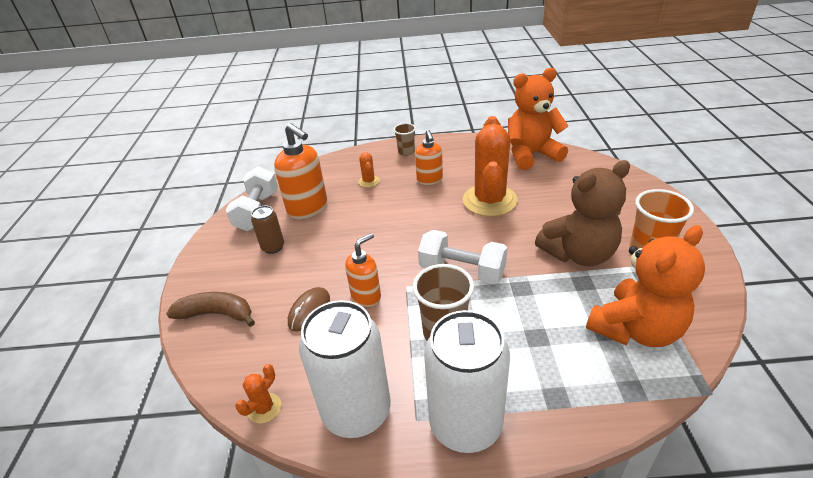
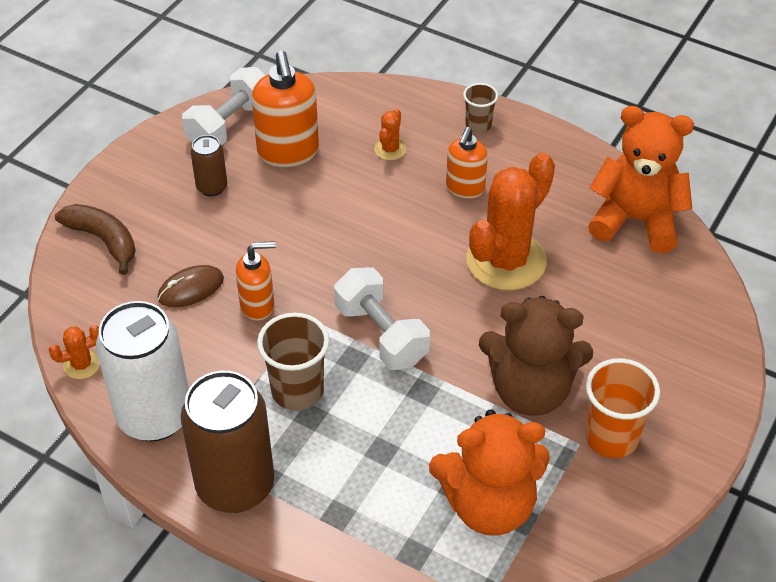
camera: 30 degrees right, 10 degrees up
white can [424,310,510,453] -> brown can [181,371,274,513]

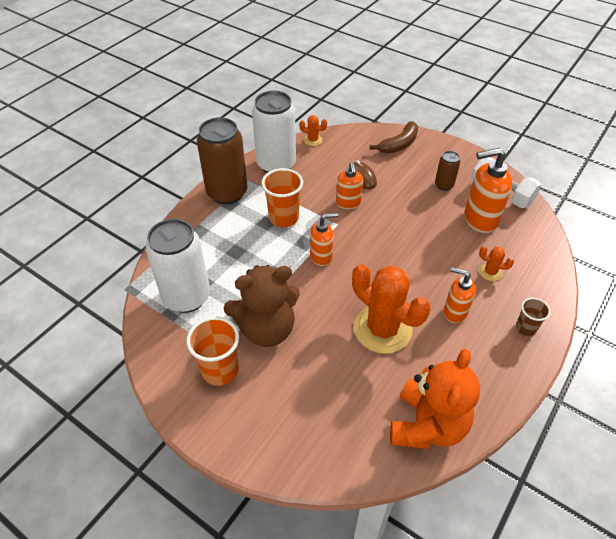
camera: 95 degrees right, 0 degrees up
orange cactus [49,325,100,379] -> orange cactus turned 60 degrees counterclockwise [299,115,327,146]
brown cup [257,313,329,411] -> orange cup [261,168,303,227]
white dumbbell [334,267,430,370] -> orange soap dispenser [310,213,338,266]
orange teddy bear [429,409,550,536] -> white can [146,219,210,313]
brown teddy bear [479,296,593,416] -> brown teddy bear turned 120 degrees counterclockwise [224,265,300,347]

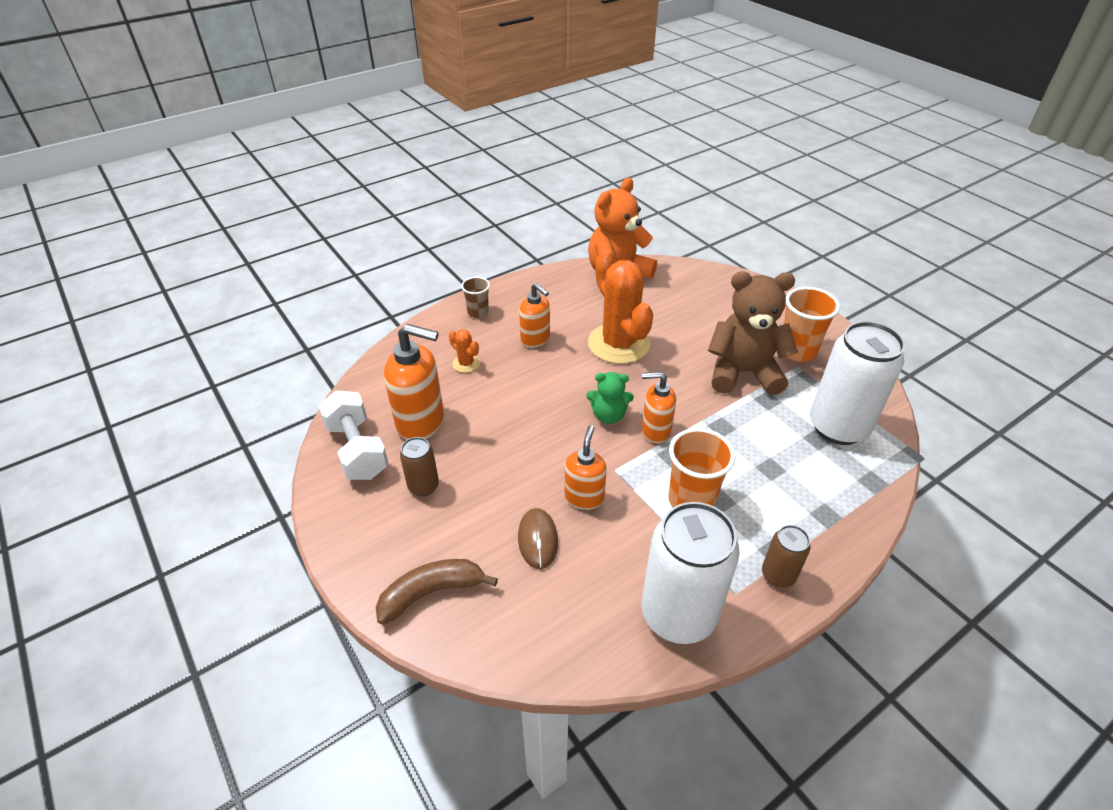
camera: 160 degrees left, 5 degrees down
brown can [197,117,247,205] -> brown can [762,525,810,588], size x0.48
orange cactus [299,115,327,146] -> none
none -> green teddy bear [586,372,634,424]

